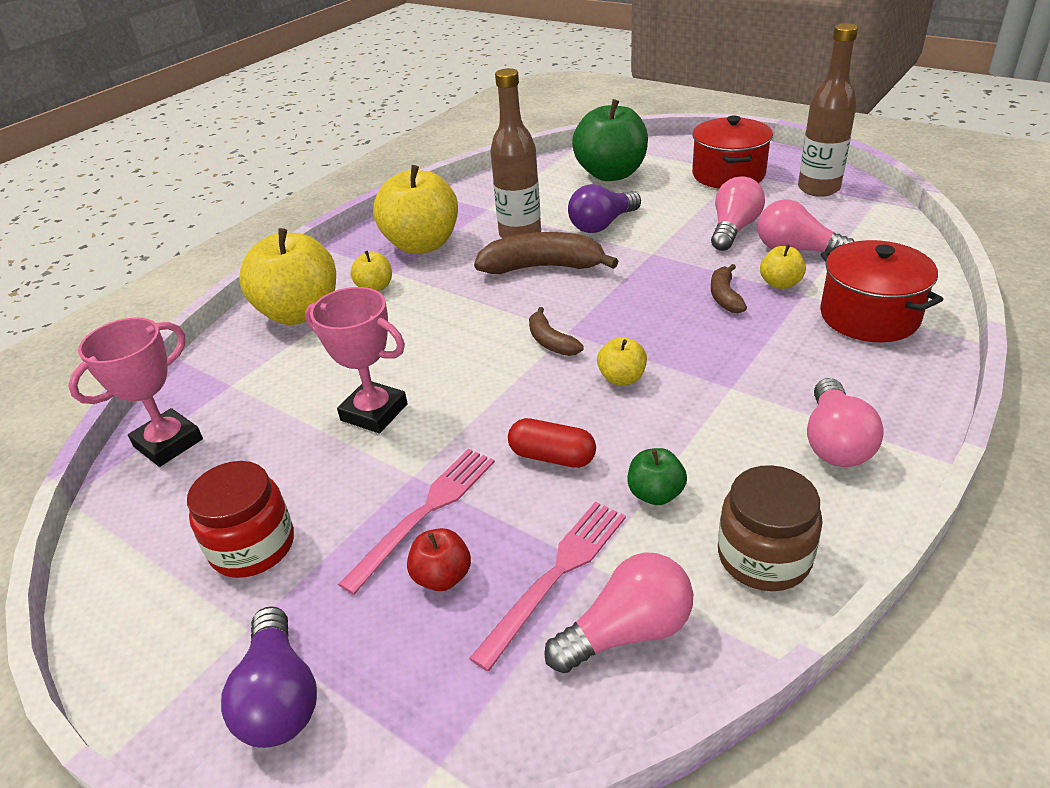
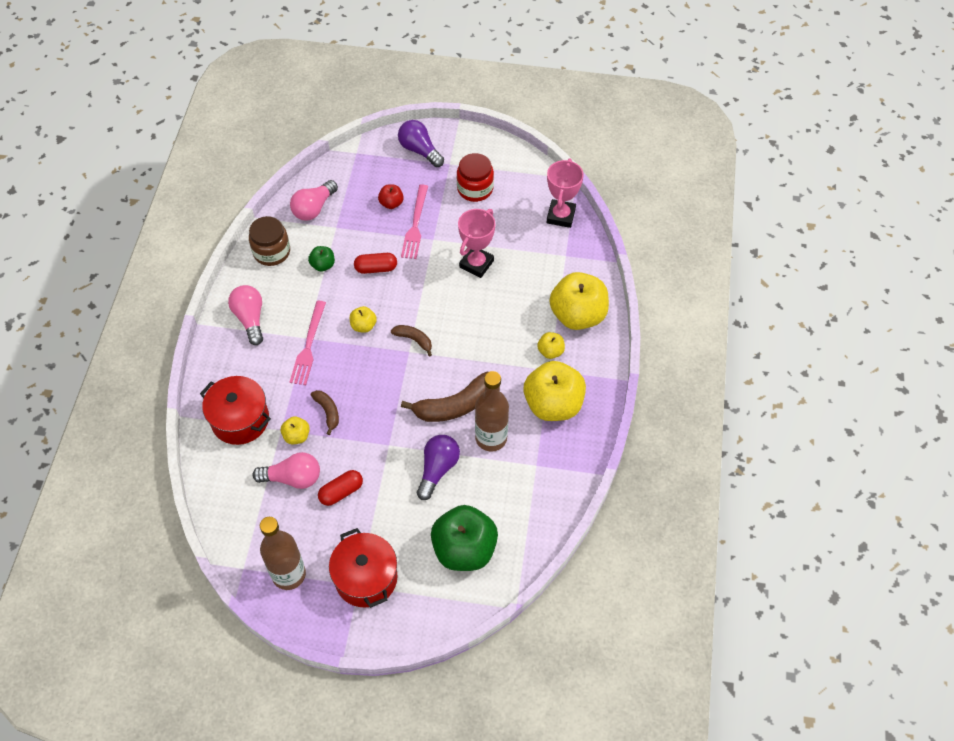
camera: 150 degrees right, 20 degrees up
pink trophy [305,287,407,433] -> pink trophy turned 60 degrees counterclockwise [458,209,495,278]
pink fork [469,501,626,671] -> pink fork moved to [290,301,326,385]
pink light bulb [711,177,765,251] -> red capsule [318,470,363,506]

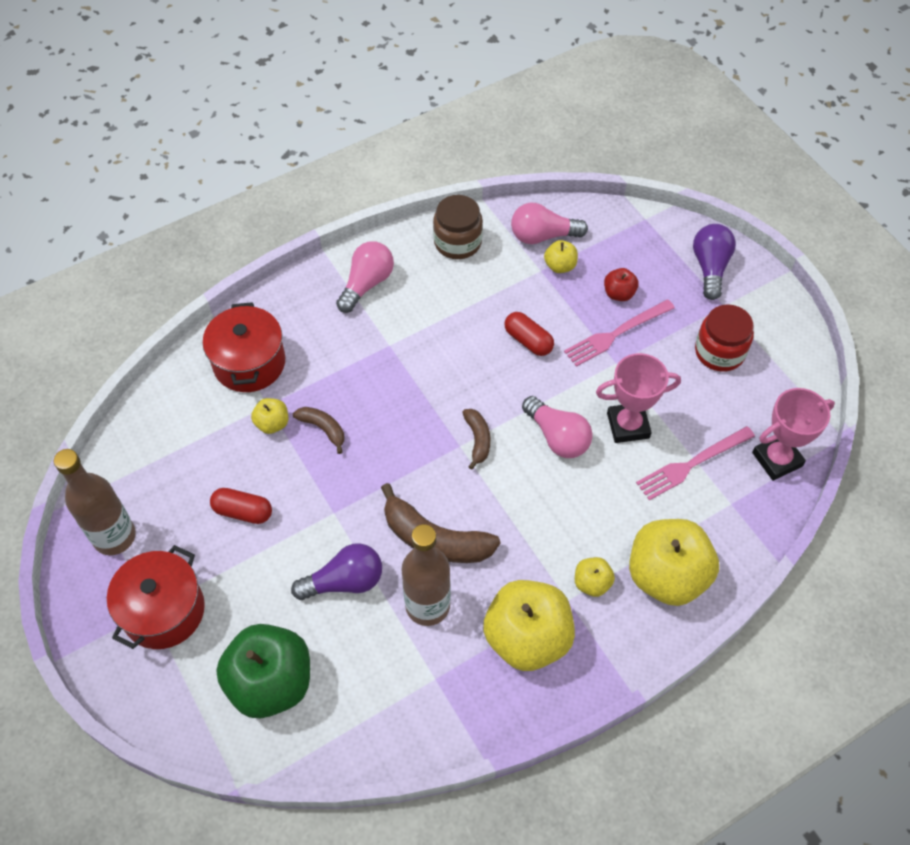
camera: 50 degrees right, 0 degrees up
pink light bulb [253,452,320,489] -> pink light bulb moved to [522,396,593,458]
pink fork [290,301,326,385] -> pink fork moved to [636,426,755,500]
green apple [308,246,335,272] -> none
brown banana [311,390,339,435] -> brown banana turned 75 degrees counterclockwise [293,407,344,454]
yellow apple [350,306,377,333] -> yellow apple moved to [544,240,578,273]

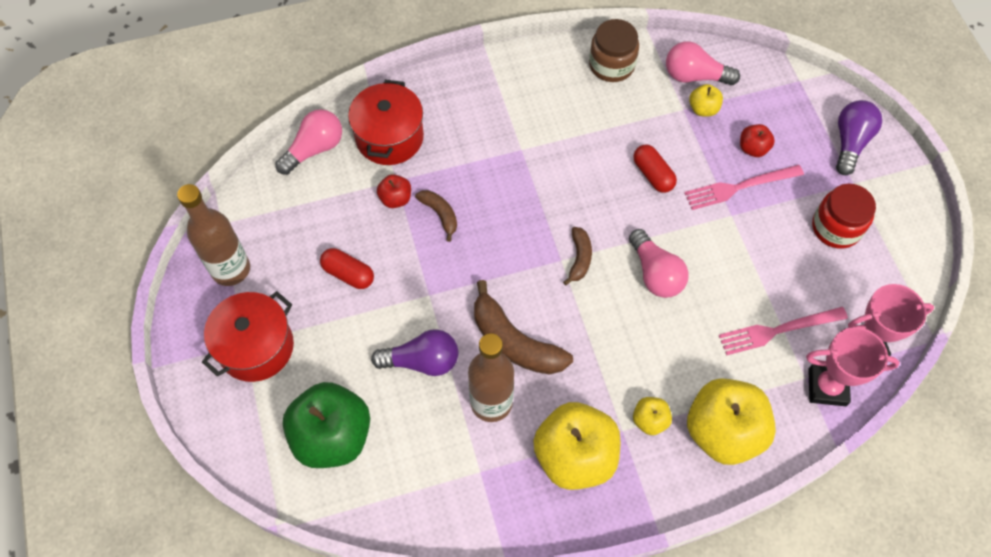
camera: 15 degrees right, 5 degrees up
yellow apple [251,398,288,434] -> red apple [377,174,411,208]
pink light bulb [336,241,394,313] -> pink light bulb moved to [275,109,342,175]
pink trophy [596,353,681,443] -> pink trophy moved to [806,327,900,406]

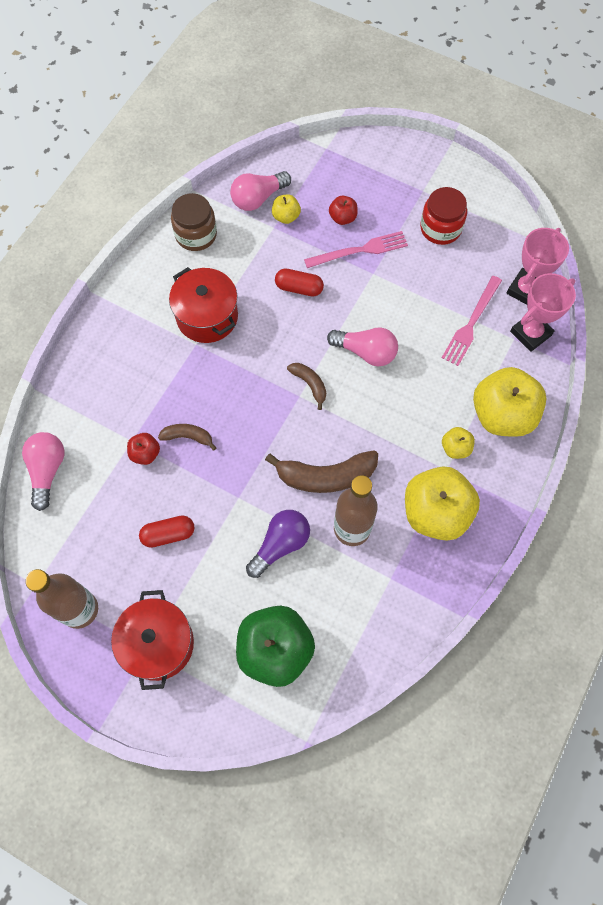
camera: 45 degrees left, 5 degrees up
red pot [348,80,424,165] -> red pot moved to [169,267,238,343]
pink fork [684,165,804,210] -> pink fork turned 135 degrees counterclockwise [304,231,408,268]
purple light bulb [836,100,882,175] -> none

